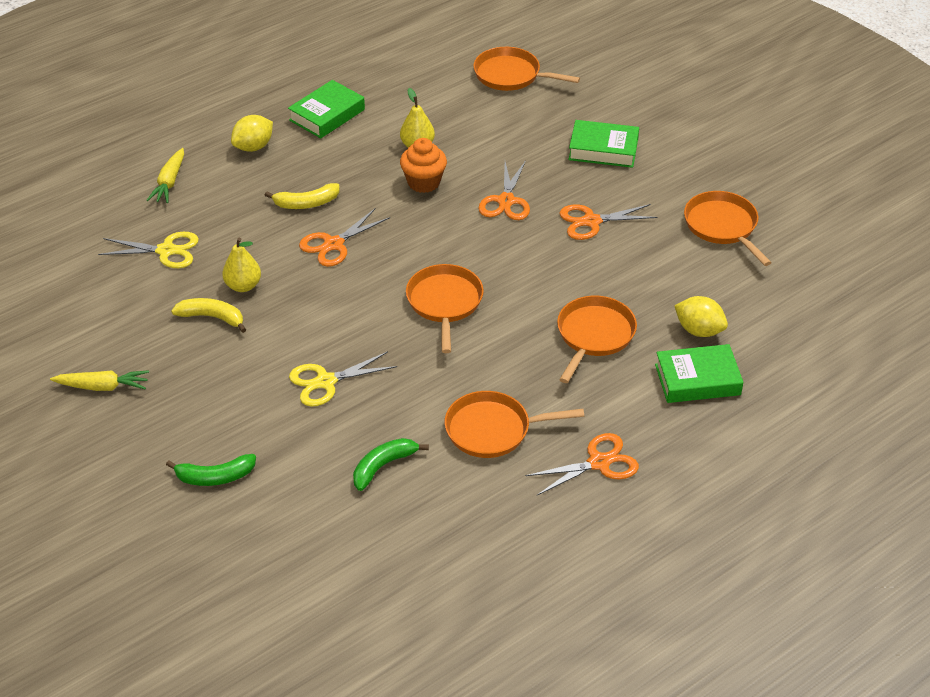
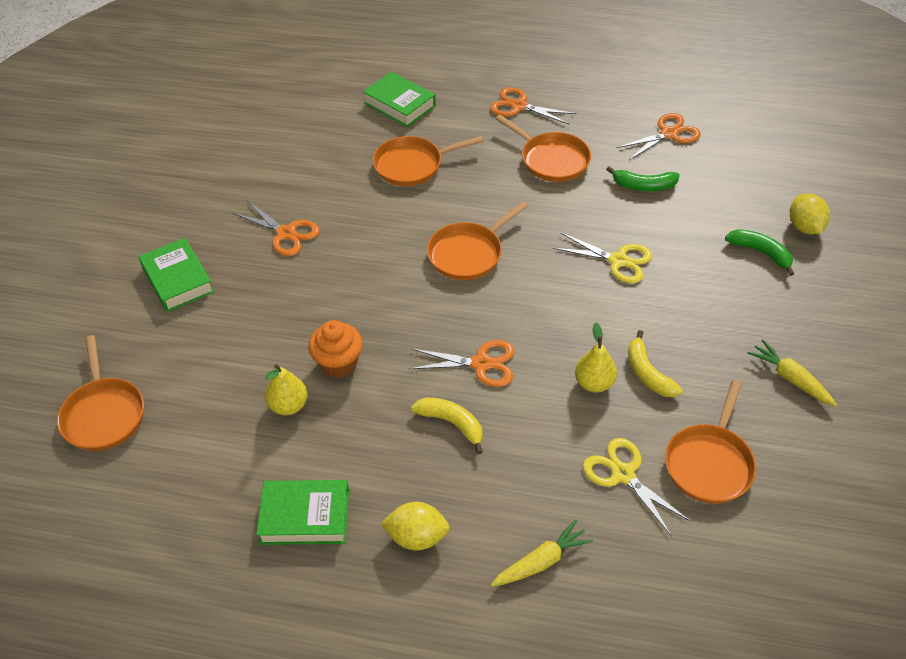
camera: 130 degrees left, 5 degrees up
orange scissors [479,161,530,220] -> orange scissors moved to [617,113,701,160]
yellow lemon [674,296,728,337] -> yellow lemon moved to [790,193,830,234]
orange pan [684,191,772,266] -> orange pan moved to [665,380,756,504]

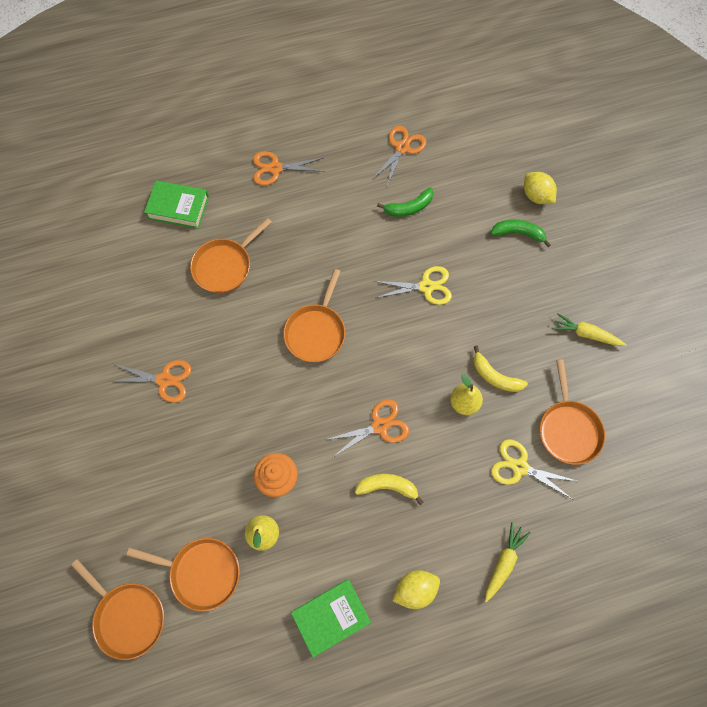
camera: 30 degrees left, 20 degrees up
green book [139,238,214,312] -> none
orange pan [495,115,591,182] -> orange pan moved to [126,538,240,611]

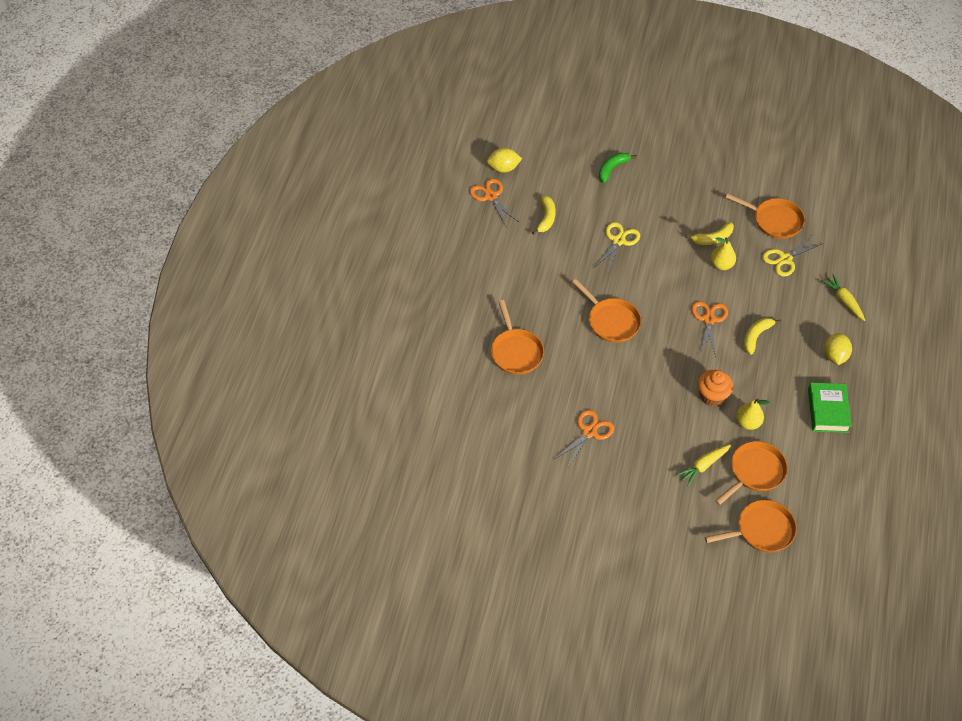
camera: 60 degrees left, 15 degrees down
green book [144,180,209,229] -> none
orange scissors [253,151,325,185] -> none
green banana [377,187,434,217] -> yellow banana [532,195,556,235]
yellow lemon [524,172,557,204] -> yellow lemon moved to [487,148,522,173]
yellow carrot [553,313,626,346] -> yellow carrot moved to [676,445,731,486]

